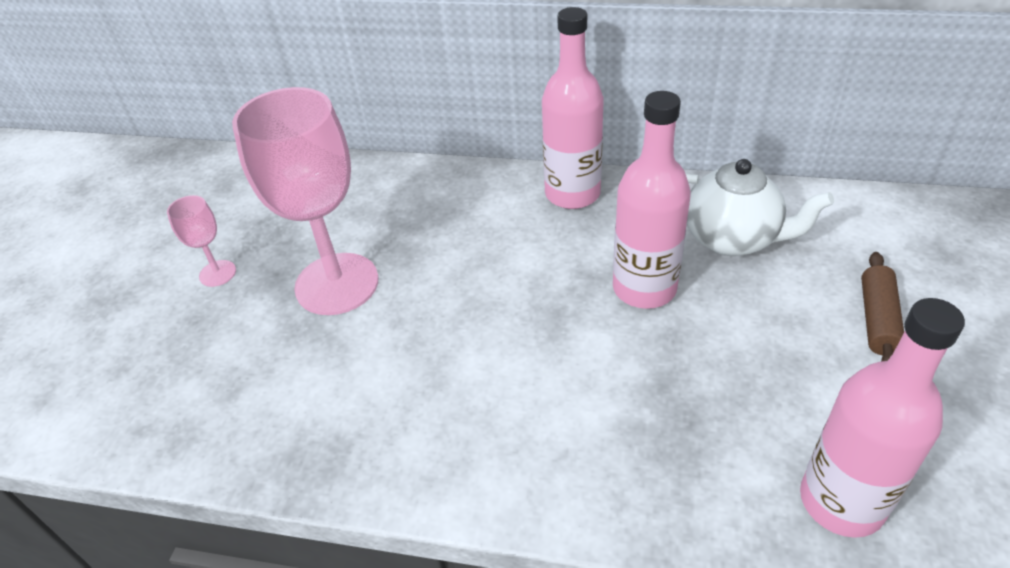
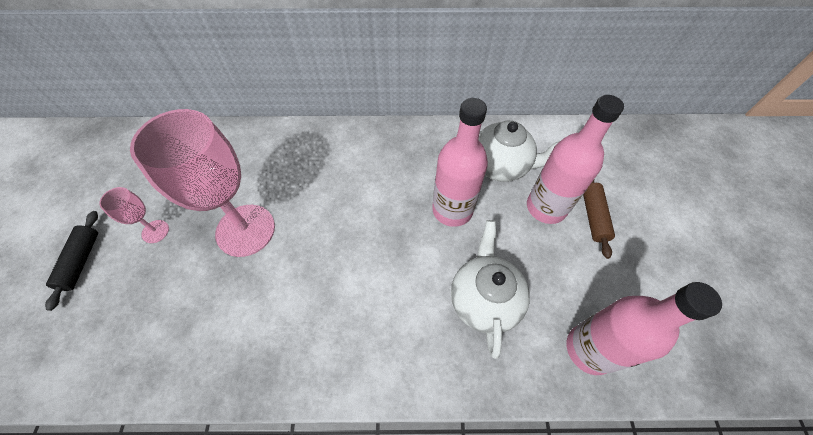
camera: 15 degrees left, 15 degrees up
pink bottle [542,7,604,209] -> pink bottle moved to [527,95,624,224]
none -> black rolling pin [45,211,98,311]
none -> white teapot [451,220,530,359]

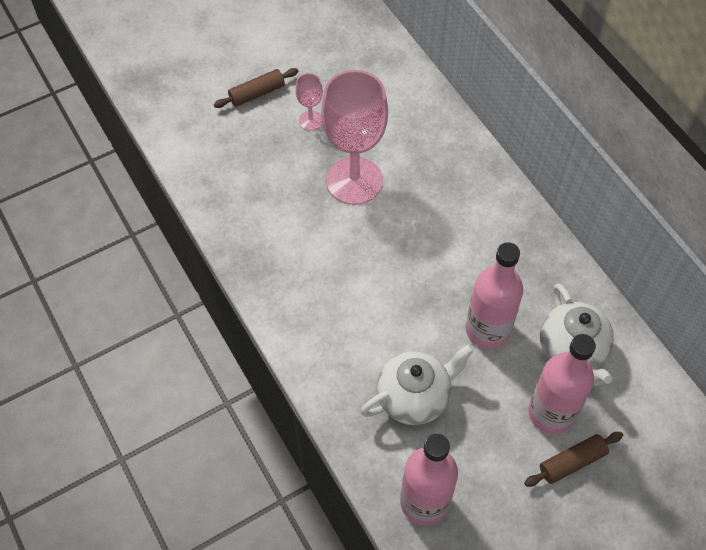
camera: 60 degrees right, 0 degrees up
black rolling pin [45,211,98,311] -> brown rolling pin [214,68,298,108]

